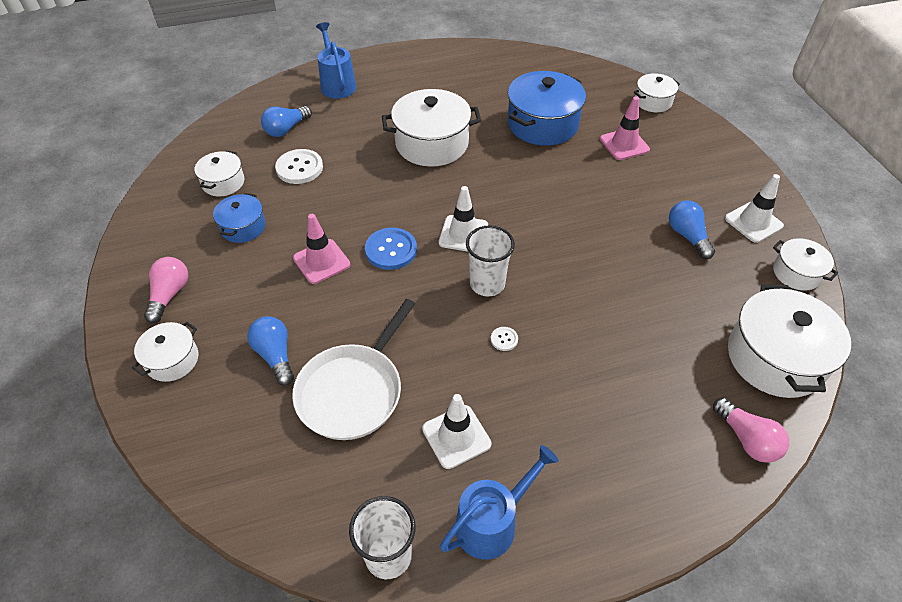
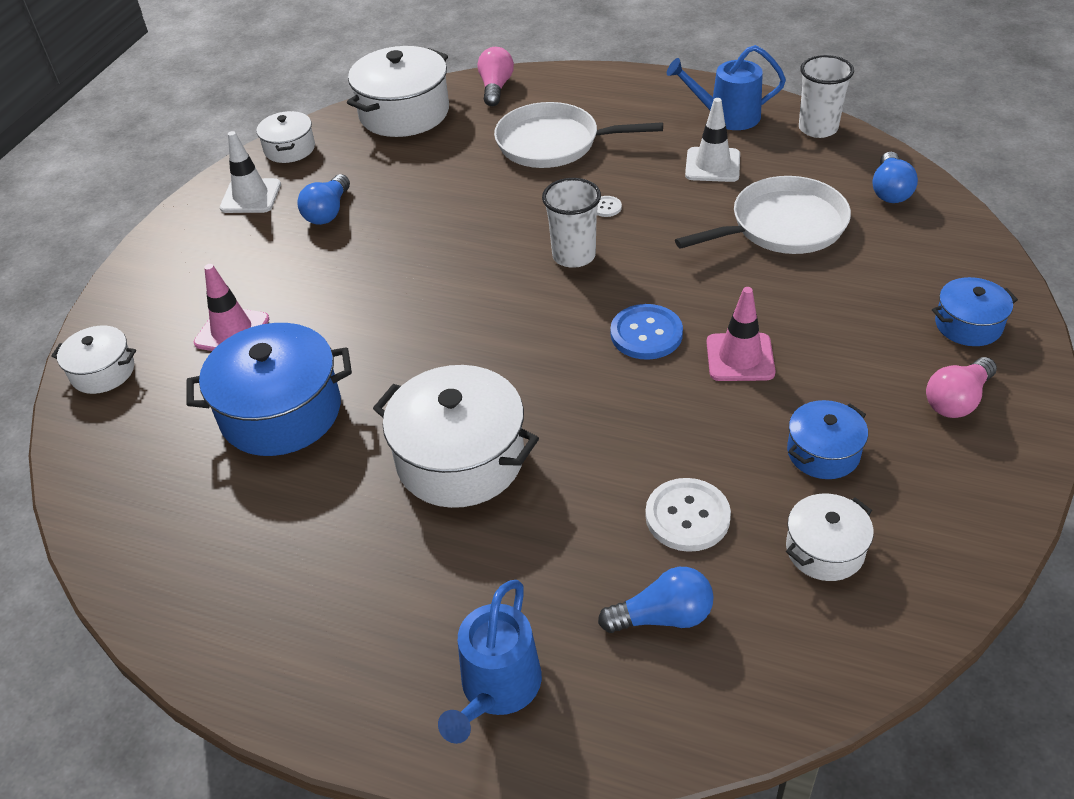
camera: 140 degrees left, 5 degrees down
white pot [132,322,198,382] -> blue pot [932,277,1018,346]
blue light bulb [247,316,294,386] -> blue light bulb moved to [872,152,918,203]
white traffic cone [439,186,488,252] -> none
none -> white pan [494,102,663,168]

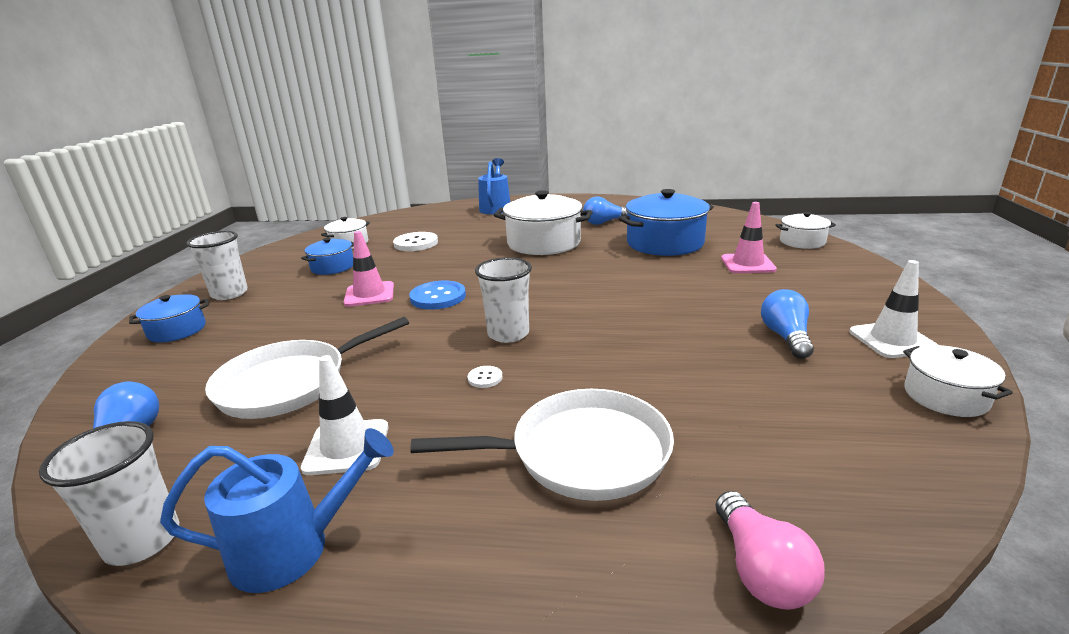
camera: 165 degrees right, 20 degrees down
white pot [347,46,449,137] -> none
blue light bulb [598,567,714,633] -> blue light bulb moved to [583,197,627,225]
pink light bulb [926,357,997,418] -> white cup [186,231,248,300]

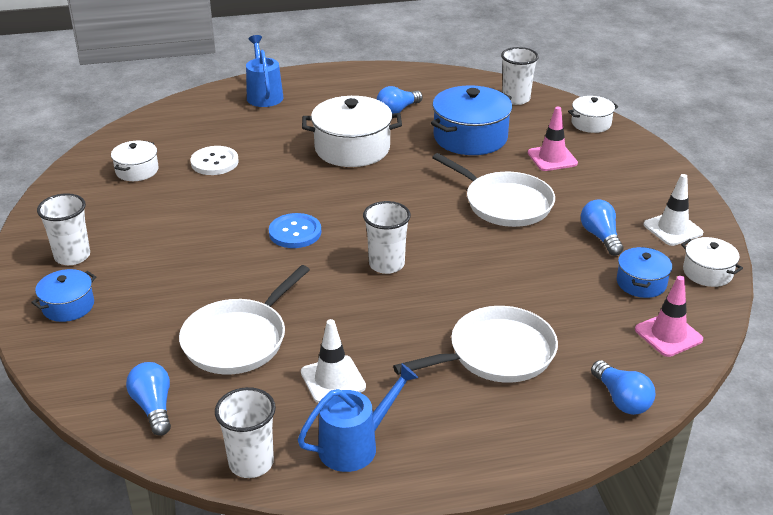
camera: 20 degrees left, 10 degrees up
blue pot [301,238,354,275] -> blue pot moved to [617,247,672,298]
pink traffic cone [344,231,394,307] -> pink traffic cone moved to [635,276,703,357]
white button [468,366,502,388] -> none
pink light bulb [716,491,825,610] -> blue light bulb [591,360,656,415]
none -> white pan [432,153,555,227]
none -> white cup [501,47,539,105]

